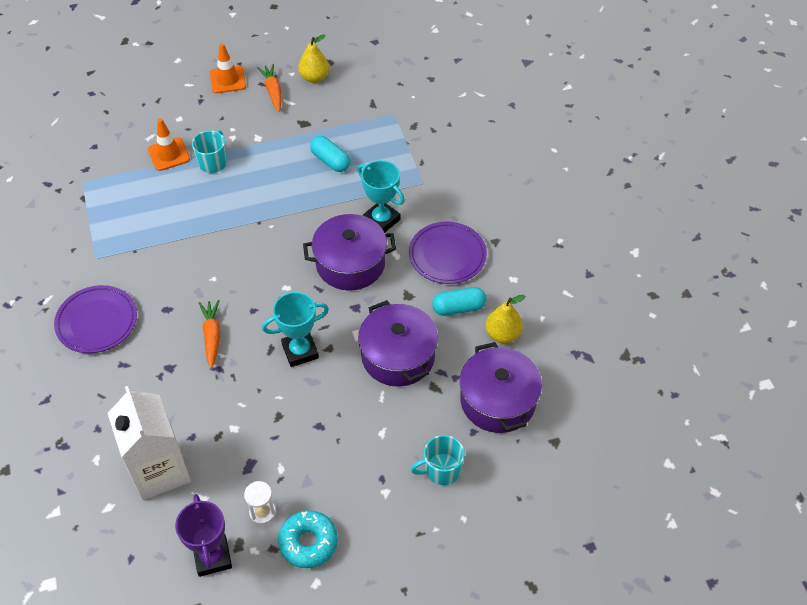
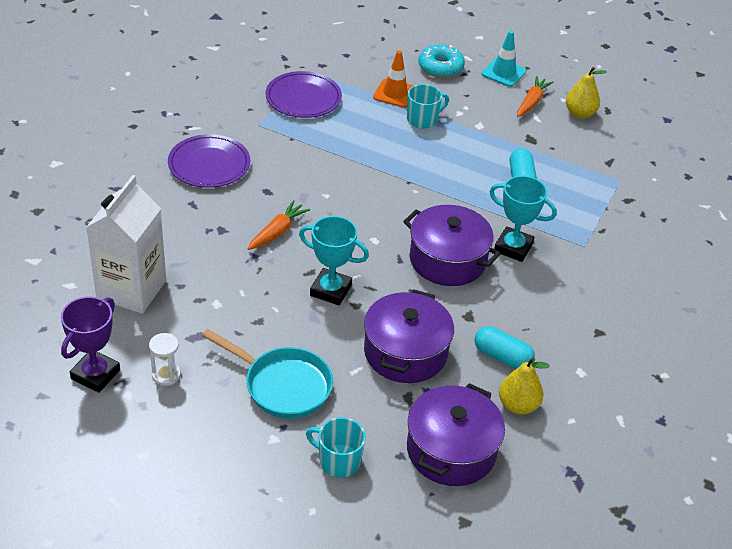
camera: 40 degrees right, 10 degrees down
orange traffic cone [210,43,246,93] -> turquoise traffic cone [482,30,526,87]
turquoise donut [278,510,338,568] -> turquoise donut moved to [418,44,465,78]
turquoise trophy [357,160,405,233] -> turquoise trophy turned 60 degrees counterclockwise [489,176,557,262]
purple plate [409,222,487,284] -> purple plate moved to [266,71,342,118]
none -> turquoise pan [202,329,333,418]

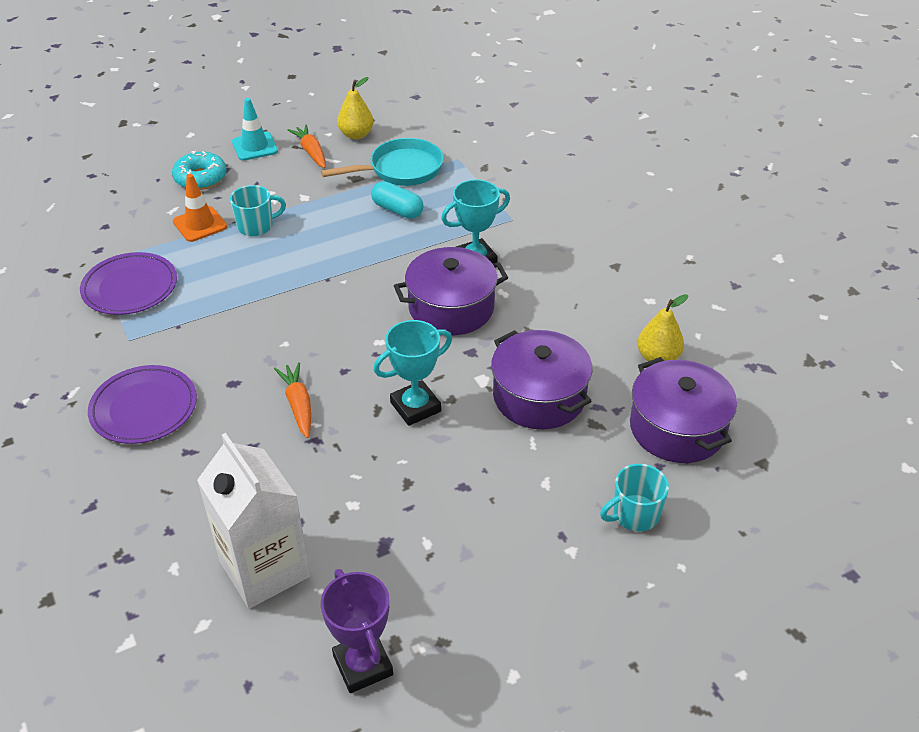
camera: 50 degrees left, 0 degrees up
white hourglass [149,333,181,386] -> none
turquoise pan [202,329,333,418] -> turquoise pan moved to [321,138,444,186]
turquoise mug [407,84,449,129] -> turquoise mug turned 60 degrees clockwise [230,185,286,236]
turquoise capsule [475,326,535,369] -> none

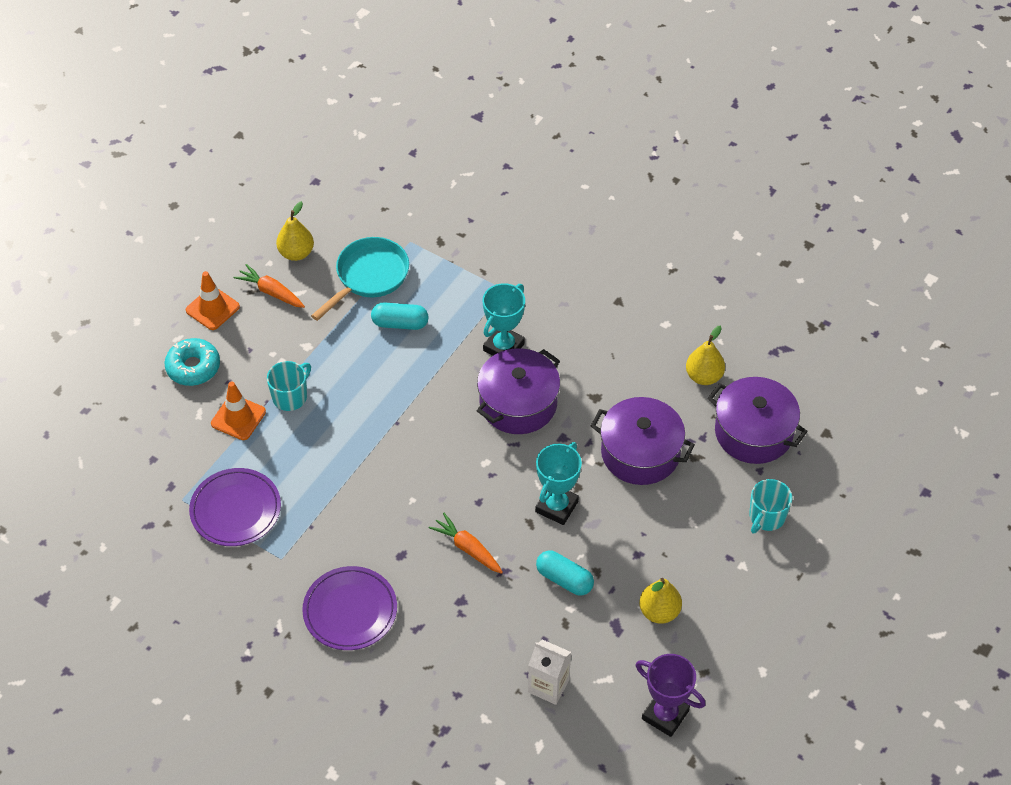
camera: 30 degrees left, 10 degrees up
white carton [197,433,310,609] -> white carton [528,639,571,705], size x0.58
turquoise traffic cone [232,98,278,161] -> orange traffic cone [186,271,240,330]
none -> turquoise capsule [536,550,594,596]
none -> yellow pear [639,578,682,624]

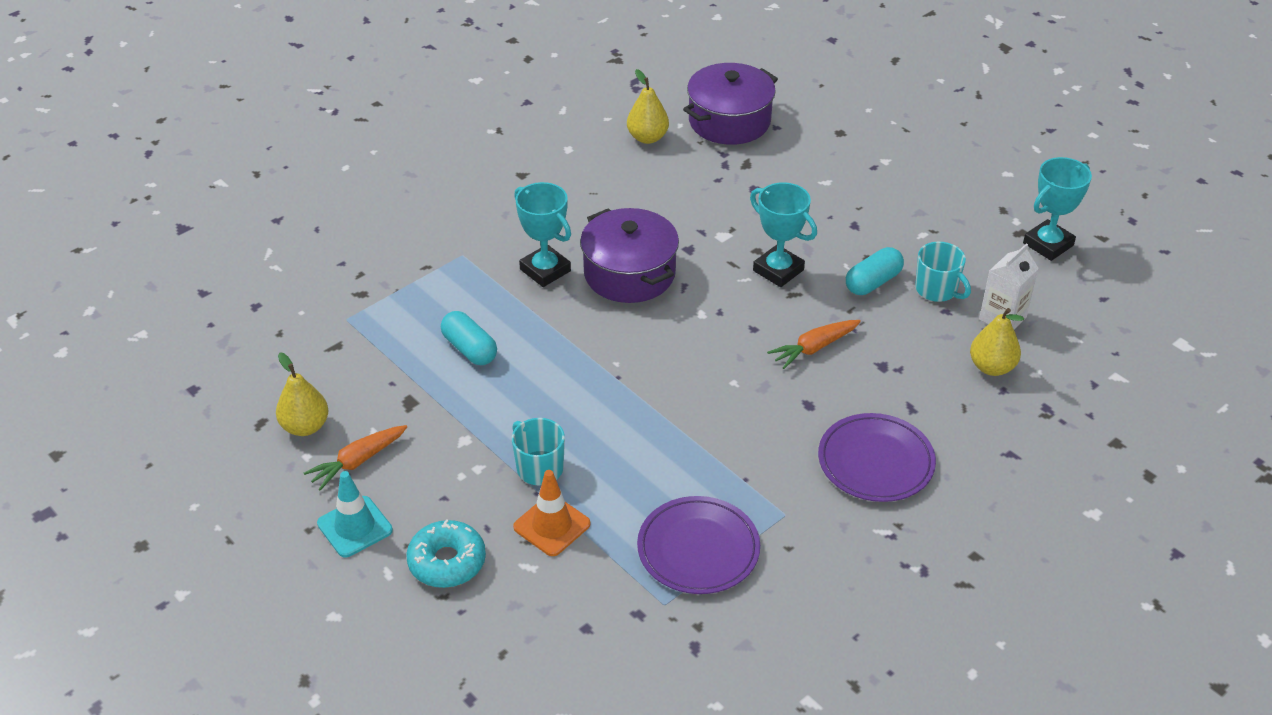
camera: 75 degrees left, 10 degrees down
orange traffic cone [186,271,240,330] -> turquoise traffic cone [317,471,393,558]
turquoise pan [311,237,409,321] -> none
turquoise capsule [371,302,428,330] -> turquoise capsule turned 60 degrees counterclockwise [441,311,497,365]
purple pot [591,397,695,485] -> none
purple trophy [635,654,706,737] -> turquoise trophy [1023,157,1092,261]
yellow pear [639,578,682,624] -> yellow pear moved to [970,308,1024,376]
turquoise mug [749,479,792,534] -> turquoise mug moved to [915,242,971,302]

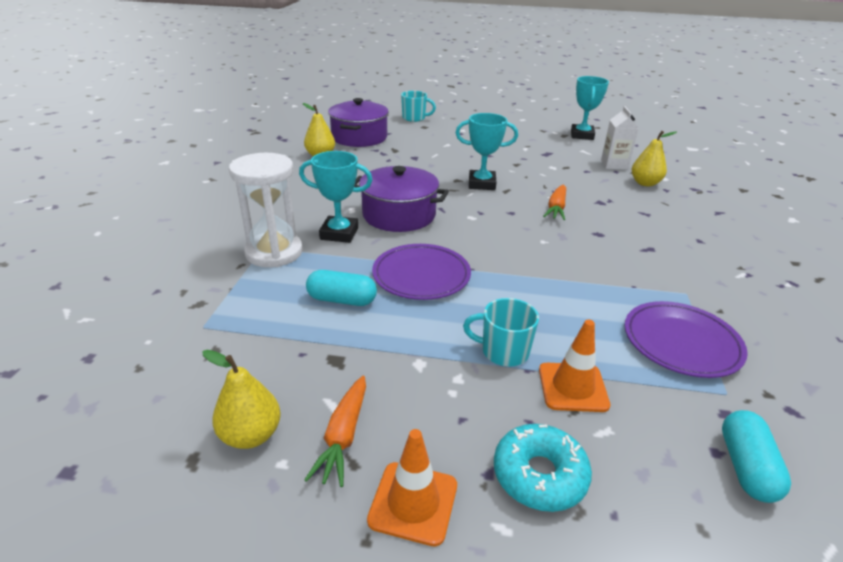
camera: 40 degrees left, 10 degrees down
turquoise traffic cone [317,471,393,558] -> orange traffic cone [367,429,457,547]
purple plate [818,413,936,502] -> purple plate moved to [372,244,471,300]
turquoise capsule [846,247,904,295] -> turquoise capsule moved to [722,410,791,503]
turquoise mug [915,242,971,302] -> turquoise mug moved to [401,91,436,122]
none -> white hourglass [229,153,303,267]

